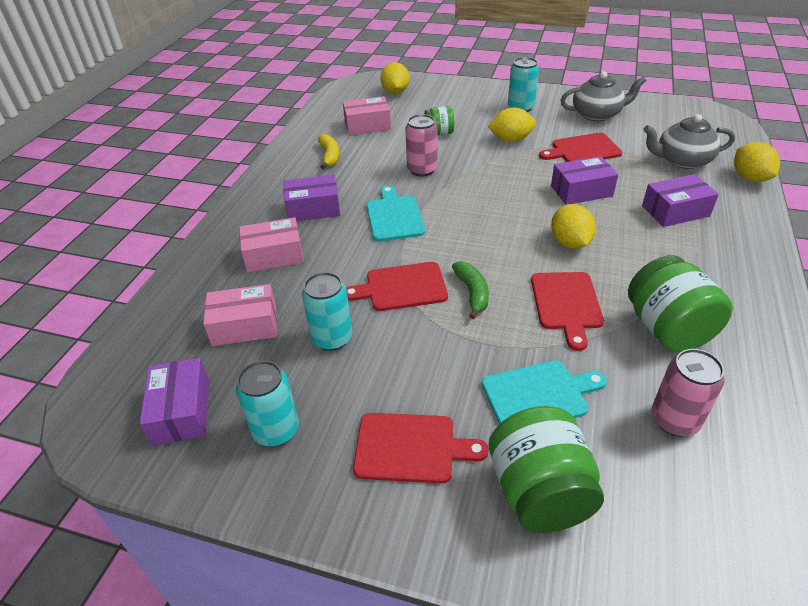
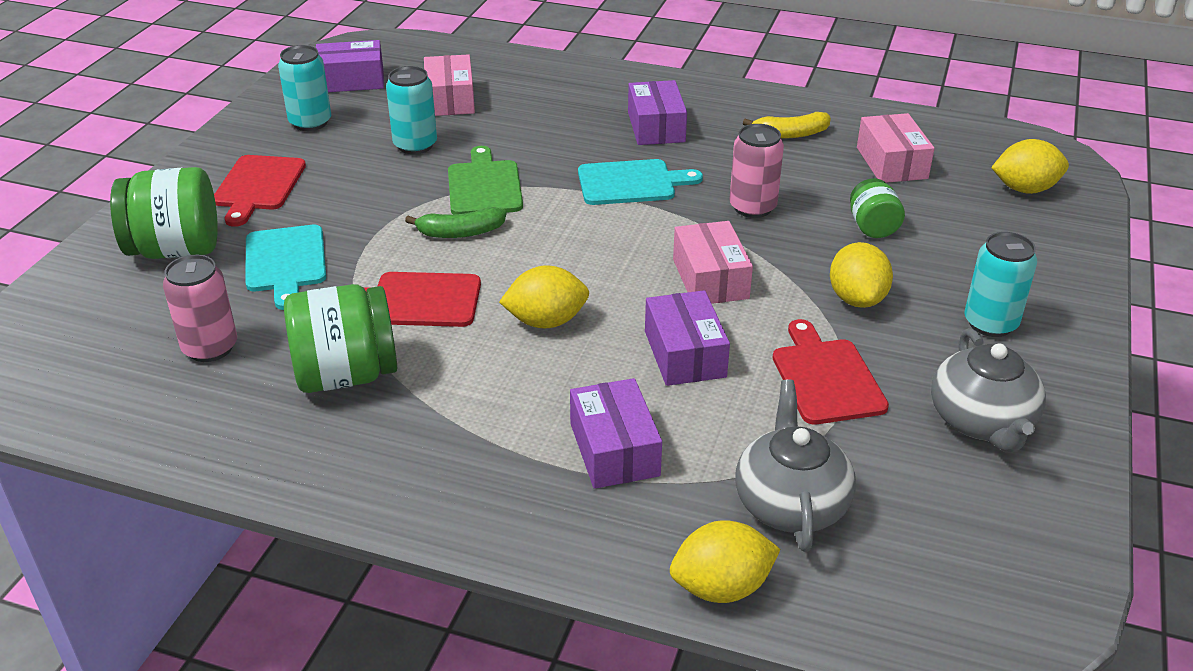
camera: 90 degrees right, 5 degrees down
pink box [239,217,304,273] -> pink box moved to [673,221,753,304]
red cutting board [346,262,448,311] -> green cutting board [448,146,523,215]

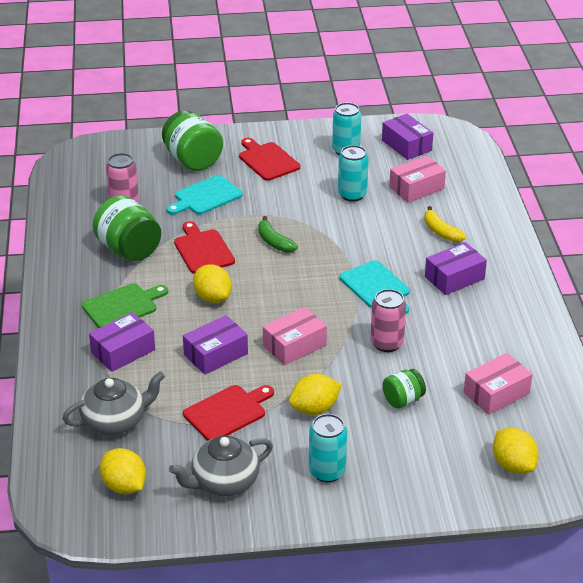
camera: 65 degrees right, 0 degrees up
red cutting board [214,155,306,227] -> red cutting board turned 75 degrees clockwise [239,138,300,181]
green cutting board [448,146,523,215] -> green cutting board moved to [82,283,168,328]
yellow lemon [670,520,781,603] -> yellow lemon moved to [100,448,146,494]
yellow banana [743,112,831,138] -> yellow banana moved to [424,206,466,242]

